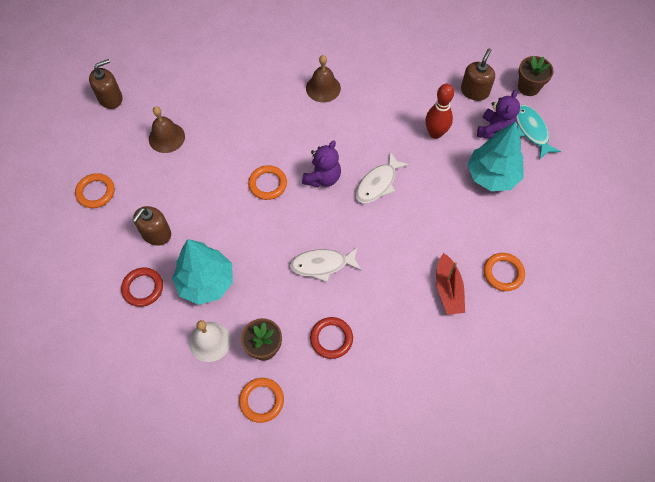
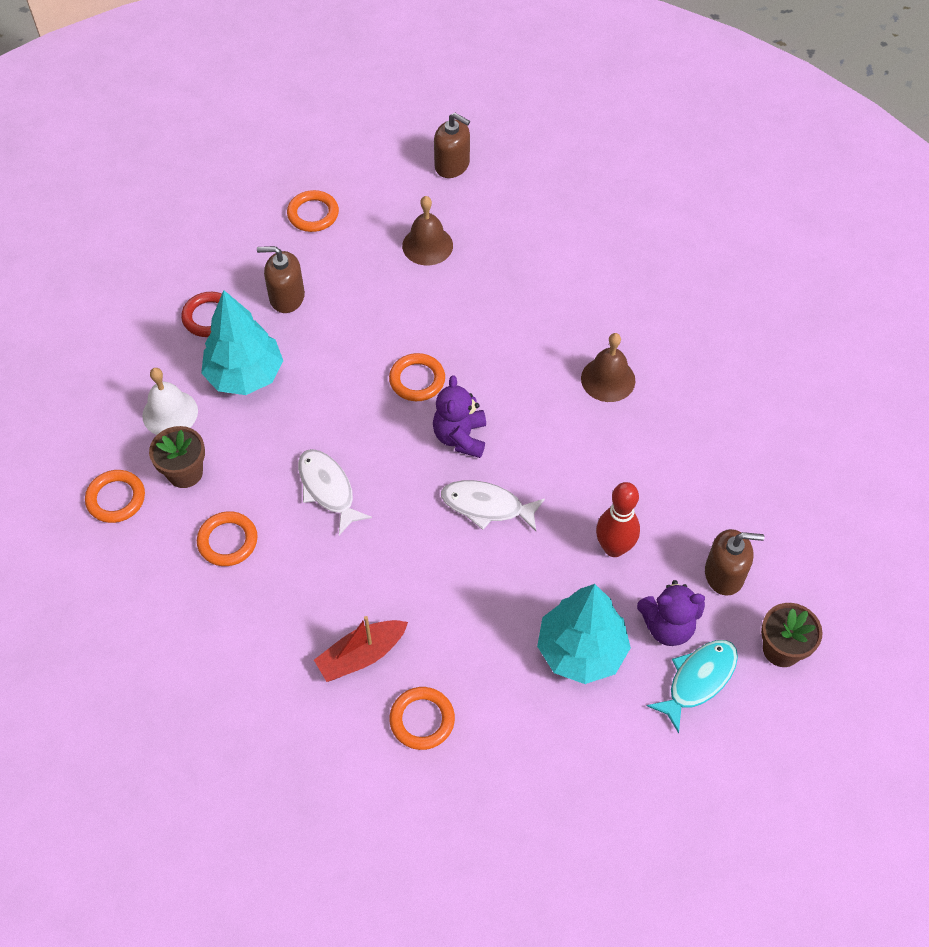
camera: 65 degrees right, 5 degrees down
purple teddy bear [302,140,341,187] -> purple teddy bear turned 90 degrees clockwise [433,375,486,458]
red ring [310,317,353,359] -> orange ring [197,511,258,566]

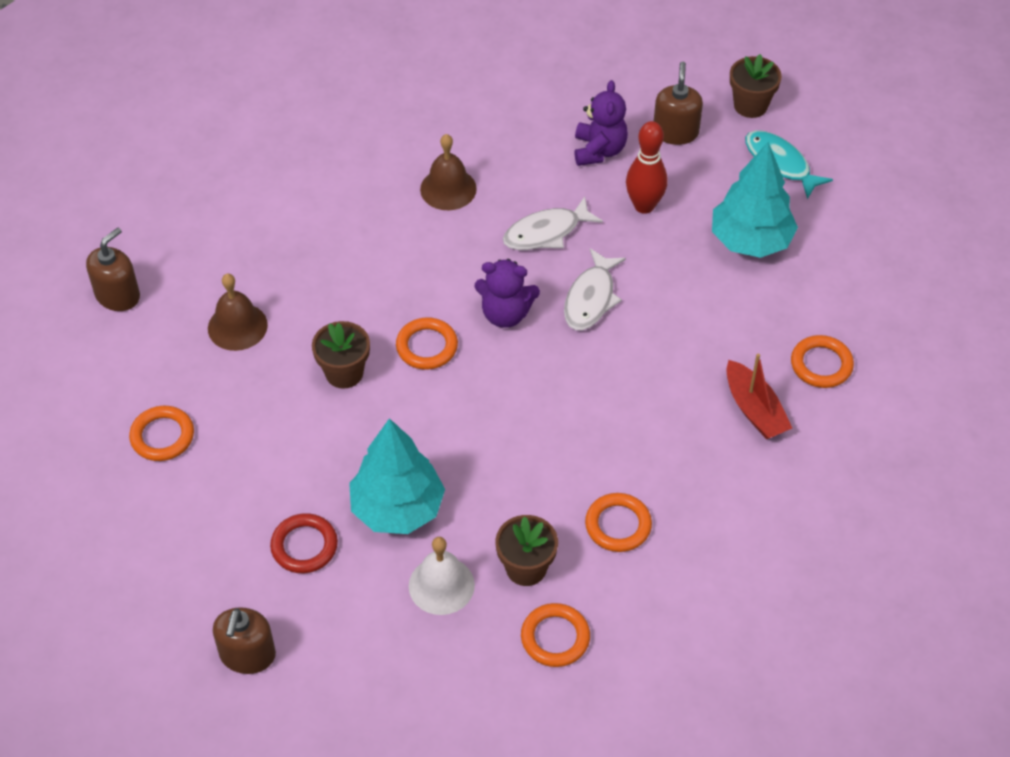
camera: 85 degrees left, 5 degrees down
brown soap dispenser [257,246,305,313] -> brown soap dispenser moved to [213,607,276,674]
white fish [298,449,372,535] -> white fish moved to [503,197,603,250]
purple teddy bear [637,580,705,646] -> purple teddy bear moved to [574,80,628,166]
none -> brown flower pot [312,321,370,389]

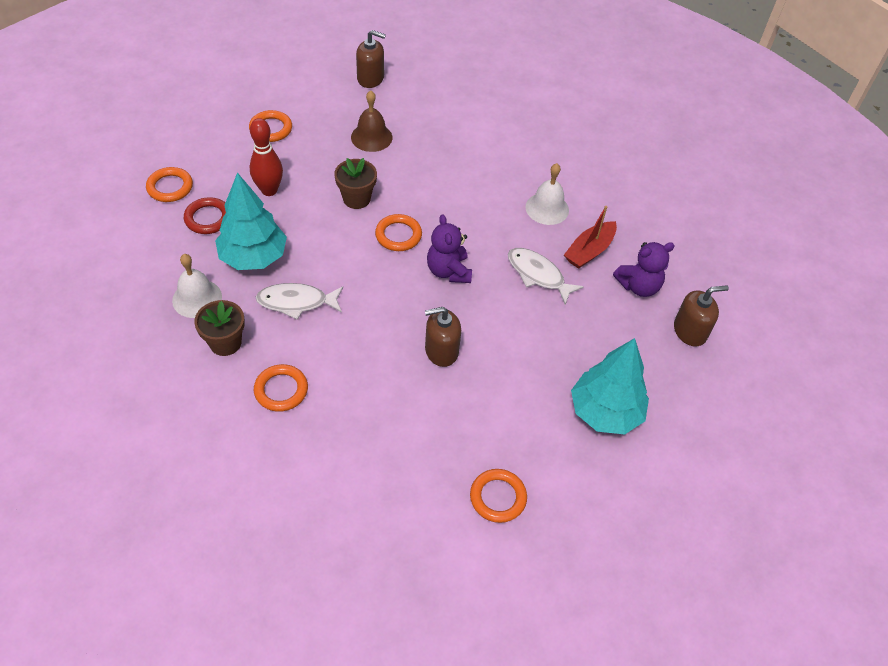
camera: 65 degrees right, 0 degrees up
brown soap dispenser [213,607,276,674] -> brown soap dispenser moved to [425,307,461,367]
brown bell [420,134,477,210] -> white bell [526,163,569,225]
orange ring [521,603,590,667] -> orange ring moved to [146,167,193,202]
white fish [564,248,626,330] -> white fish moved to [256,283,343,320]
red bowling pin [626,121,668,214] -> red bowling pin moved to [250,118,283,196]
red boat [726,353,792,439] -> red boat moved to [564,206,617,269]
brown flower pot [730,54,782,118] -> none
turquoise fish [745,130,833,199] -> none

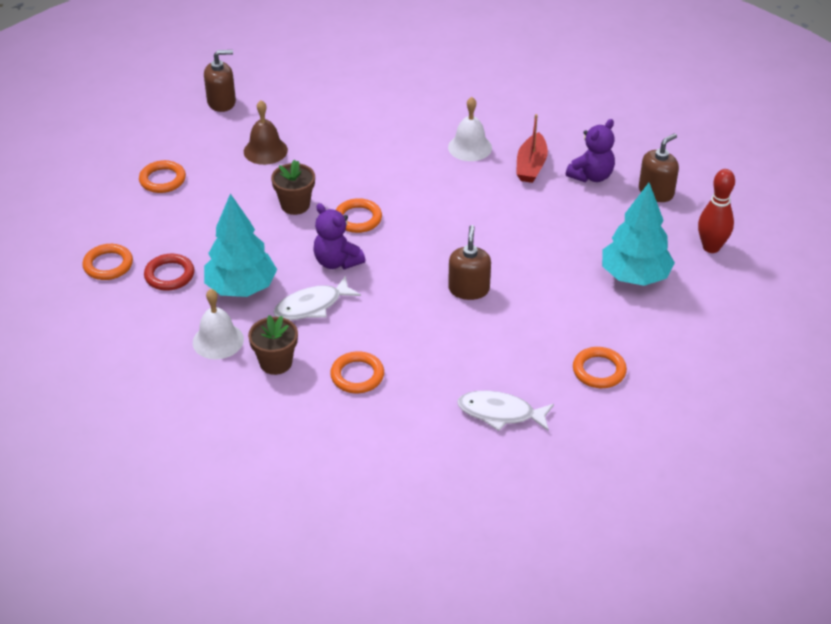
camera: 25 degrees left, 10 degrees down
red bowling pin [250,118,283,196] -> red bowling pin moved to [698,169,735,253]
brown soap dispenser [425,307,461,367] -> brown soap dispenser turned 135 degrees clockwise [448,225,491,300]
purple teddy bear [427,214,472,283] -> purple teddy bear moved to [313,203,365,269]
white fish [508,248,584,304] -> white fish moved to [457,391,554,431]

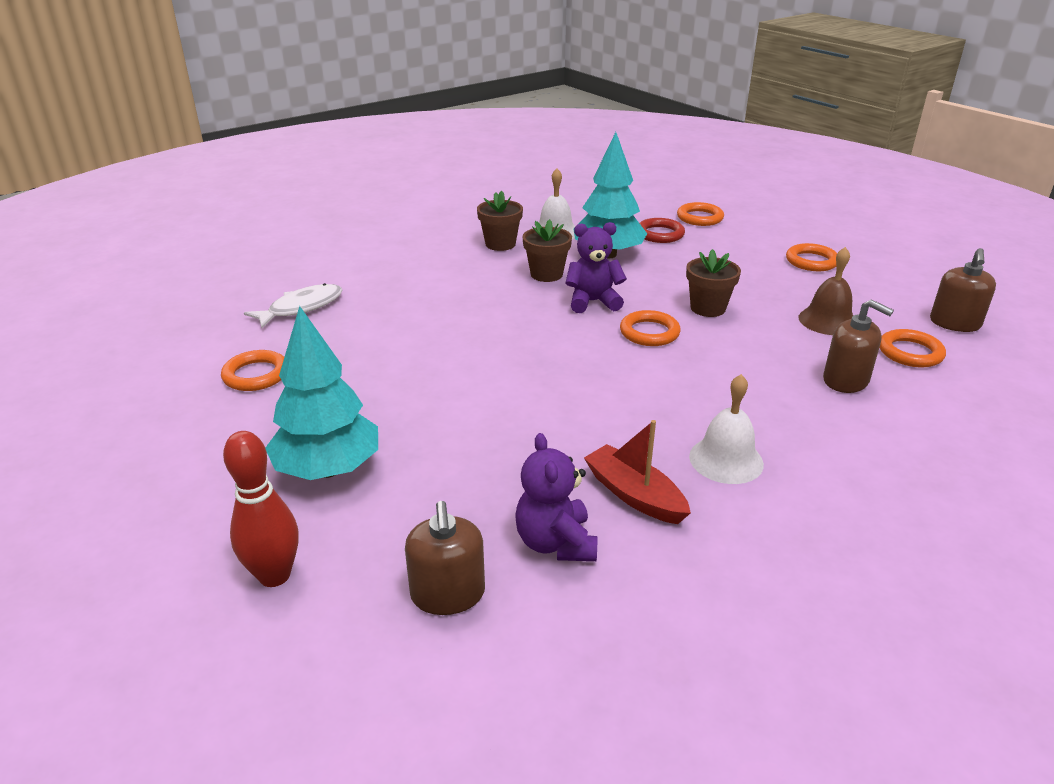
camera: 125 degrees right, 10 degrees down
white fish [273,276,361,320] -> brown flower pot [523,219,572,282]
orange ring [330,351,384,393] -> orange ring moved to [879,329,946,367]
brown soap dispenser [448,225,491,300] -> brown soap dispenser moved to [823,299,894,393]

